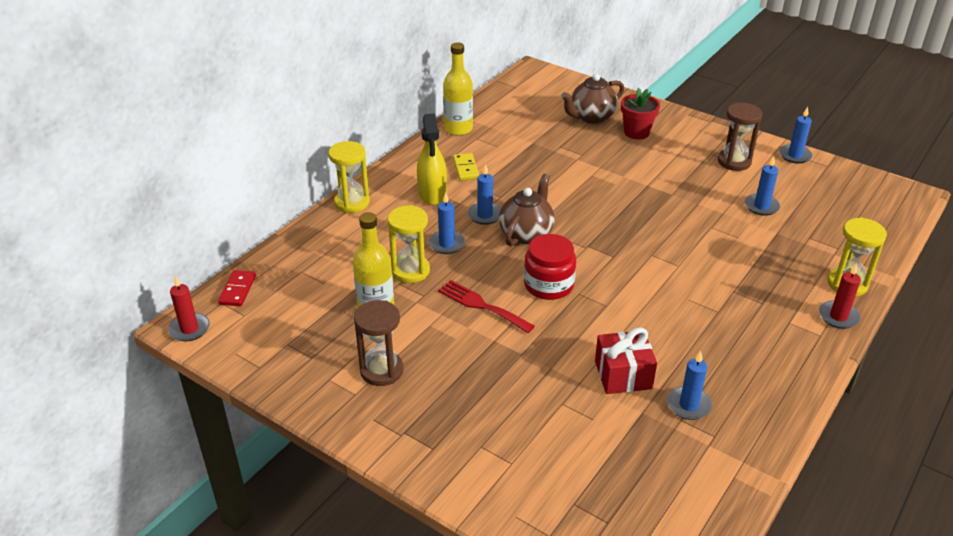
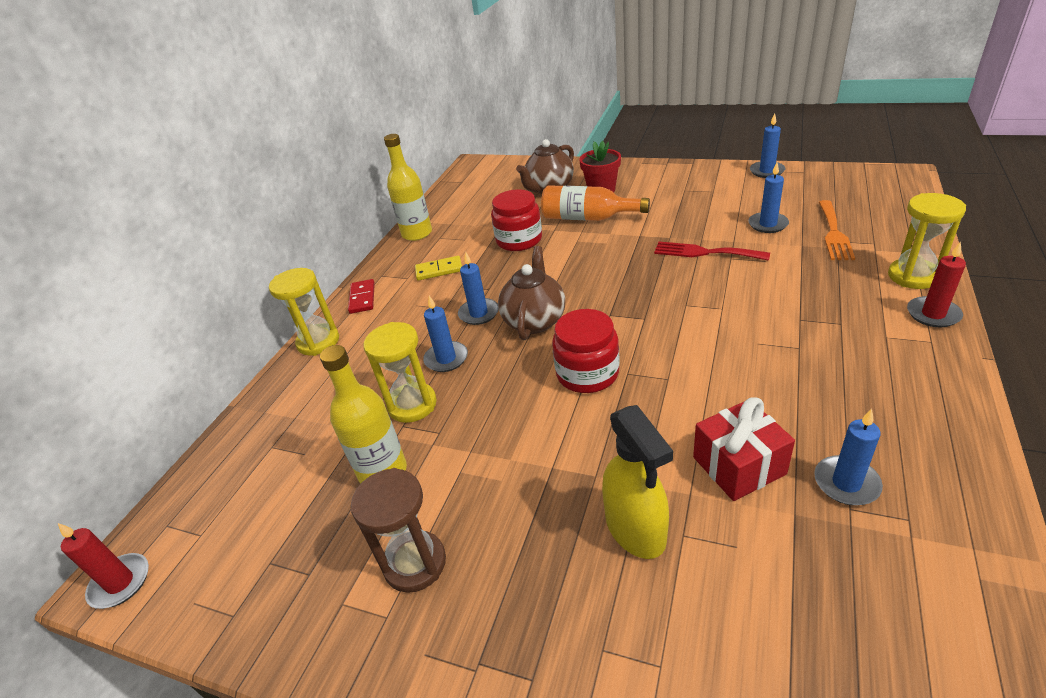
camera: 10 degrees left, 0 degrees up
red domino [218,270,256,306] -> red domino moved to [348,279,375,314]
yellow spray bottle [417,113,447,205] -> yellow spray bottle moved to [602,405,673,559]
red fork [438,280,535,333] -> red fork moved to [654,242,770,261]
yellow domino [453,153,479,181] -> yellow domino turned 75 degrees counterclockwise [415,256,462,281]
brown hourglass [718,103,763,171] -> none
none -> red jar [491,189,542,251]
none -> orange bottle [541,185,650,221]
none -> orange fork [819,200,855,260]

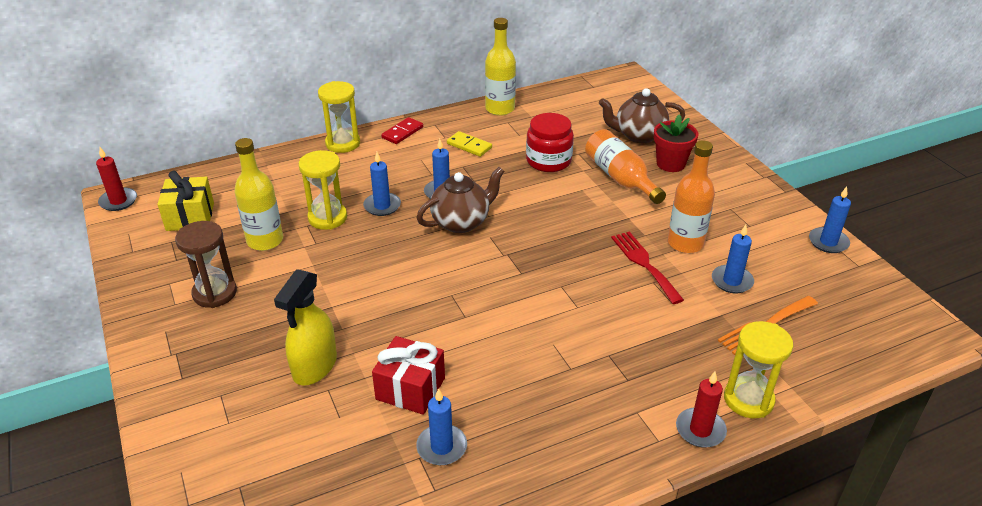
camera: 40 degrees right, 0 degrees up
red jar [552,309,620,393] -> none
none -> yellow gift [157,170,214,231]
none -> orange bottle [668,140,715,253]

